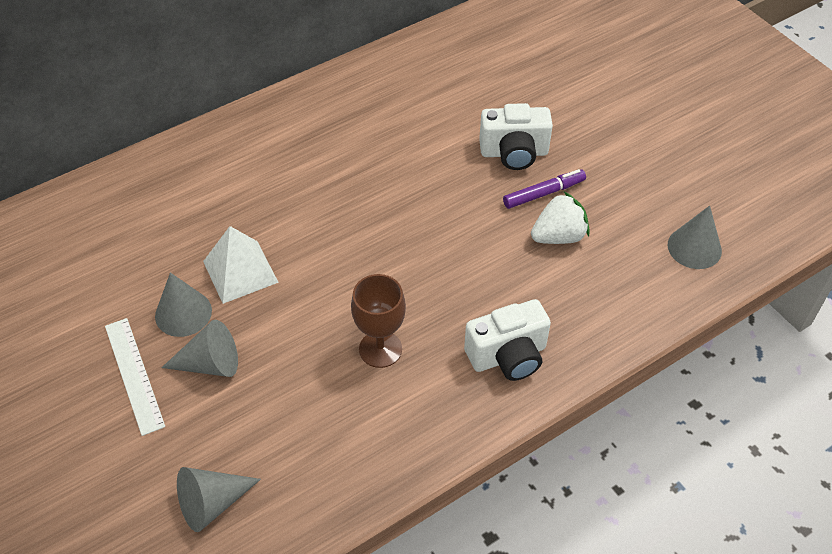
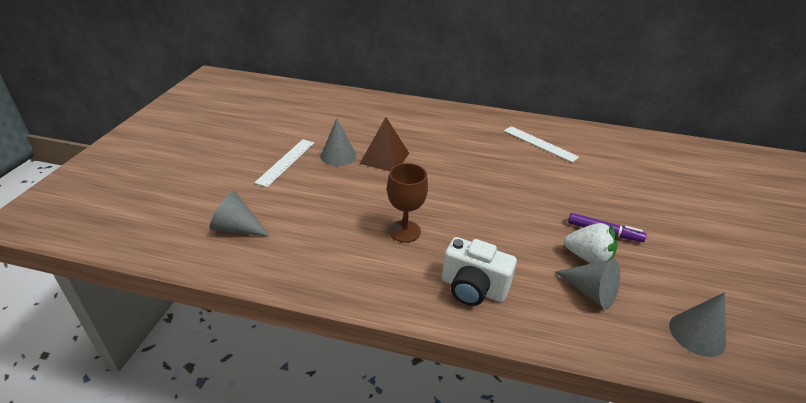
camera: 45 degrees right, 15 degrees down
grey cone [161,320,238,377] -> grey cone moved to [555,259,620,309]
white pyramid [203,226,279,304] -> brown pyramid [360,117,409,171]
white camera [479,103,553,170] -> none
none -> white ruler [504,126,579,163]

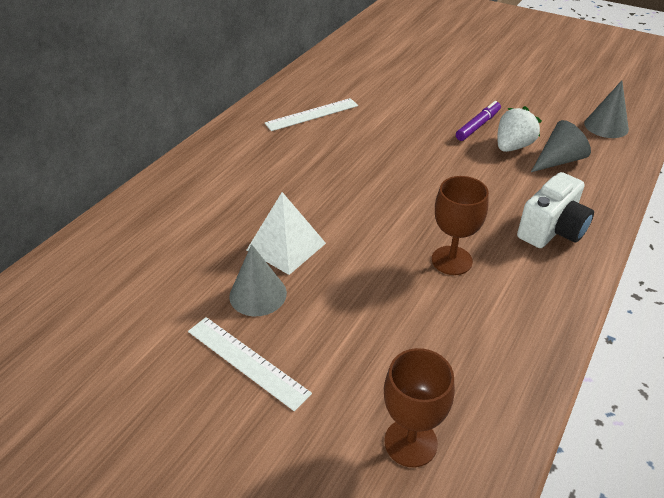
camera: 70 degrees left, 5 degrees up
grey cone [210,191,270,237] -> brown goblet [384,348,455,467]
brown pyramid [360,117,409,171] -> white pyramid [247,192,326,275]

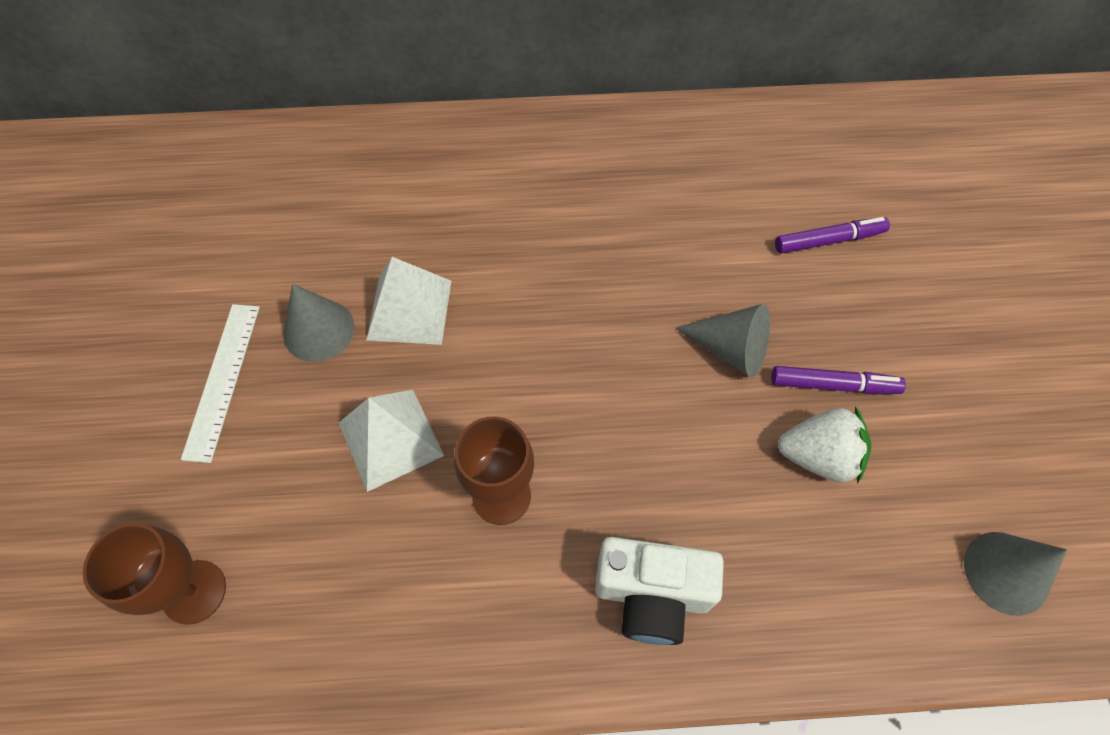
camera: 55 degrees right, 20 degrees up
white ruler [265,98,358,131] -> none
grey cone [531,120,591,172] -> grey cone moved to [675,304,770,378]
none -> white pyramid [339,390,444,492]
none -> purple marker [775,217,890,254]

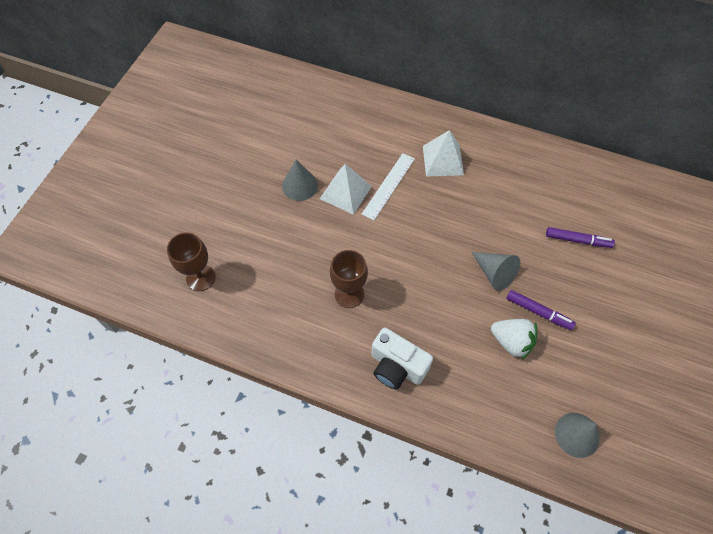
camera: 25 degrees right, 0 degrees up
white ruler [181,304,260,463] -> white ruler moved to [362,153,415,220]
white pyramid [339,390,444,492] -> white pyramid moved to [423,130,464,176]

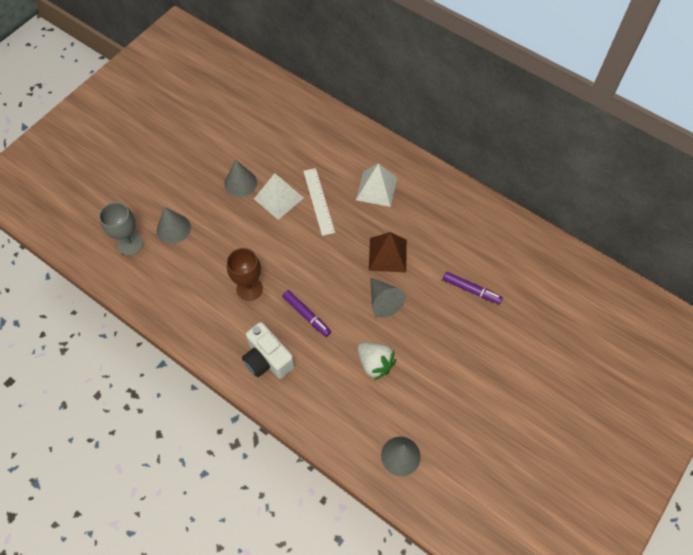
camera: 15 degrees right, 0 degrees up
brown goblet [167,232,216,291] -> grey goblet [99,202,143,256]
white ruler [362,153,415,220] -> white ruler turned 60 degrees counterclockwise [303,168,335,236]
purple marker [506,290,576,330] -> purple marker moved to [282,290,331,337]
none -> grey cone [157,207,191,244]
none -> brown pyramid [369,232,407,272]

